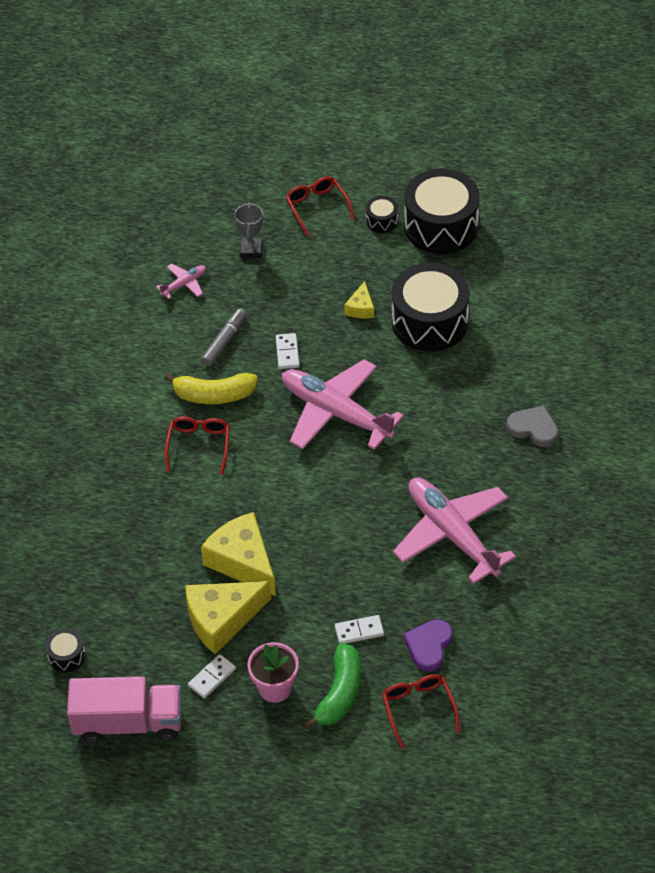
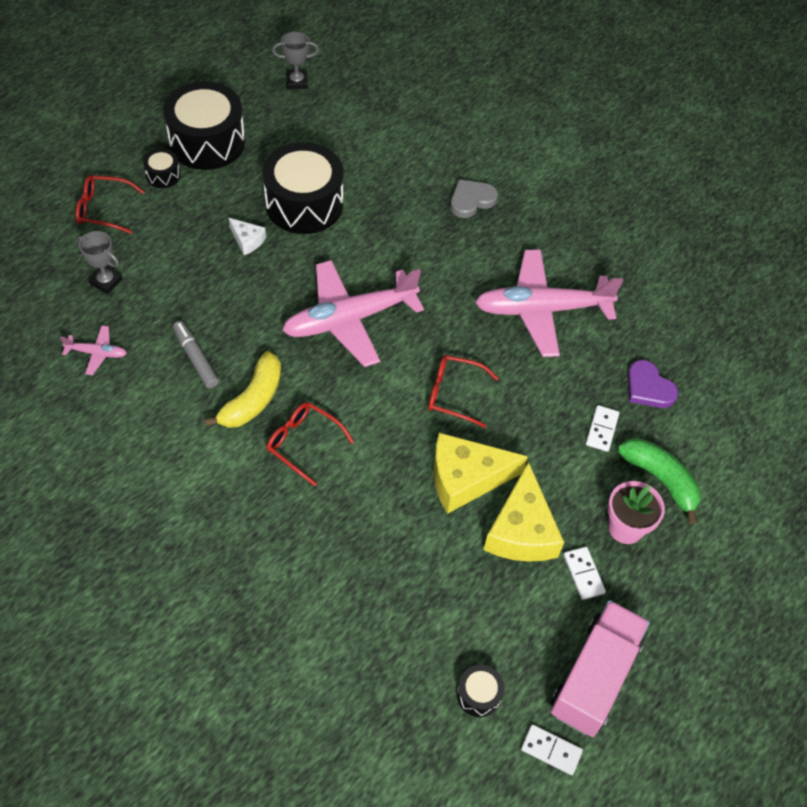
camera: 65 degrees left, 5 degrees up
pink plane [156,264,206,299] -> pink plane turned 105 degrees clockwise [60,325,127,375]
white domino [276,333,300,369] -> white domino moved to [521,725,583,775]
yellow cheese [344,281,374,319] -> white cheese [228,218,266,255]
red glasses [382,674,460,749] -> red glasses moved to [428,355,499,428]
none -> grey trophy [272,32,319,89]

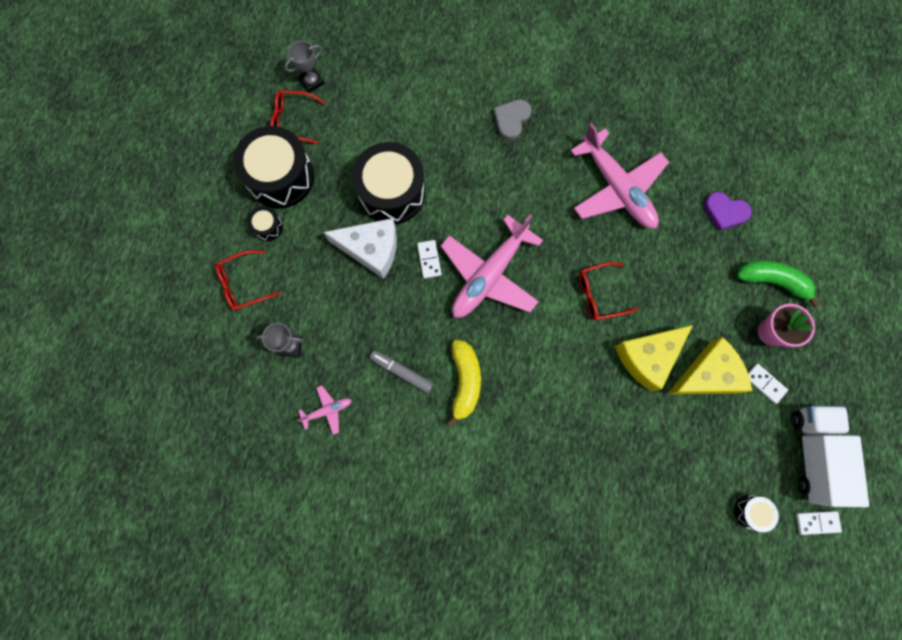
camera: 25 degrees left, 20 degrees up
white cheese [228,218,266,255] -> white cheese [323,218,397,279], size x2.03
red glasses [267,402,354,486] -> red glasses moved to [270,90,325,144]
pink plane [475,250,623,357] -> pink plane turned 90 degrees counterclockwise [570,123,669,229]
yellow cheese [484,462,564,562] -> yellow cheese turned 90 degrees counterclockwise [667,337,752,394]
pink truck [550,600,650,737] -> white truck [791,406,869,507]
white domino [586,405,619,452] -> white domino moved to [417,240,442,279]

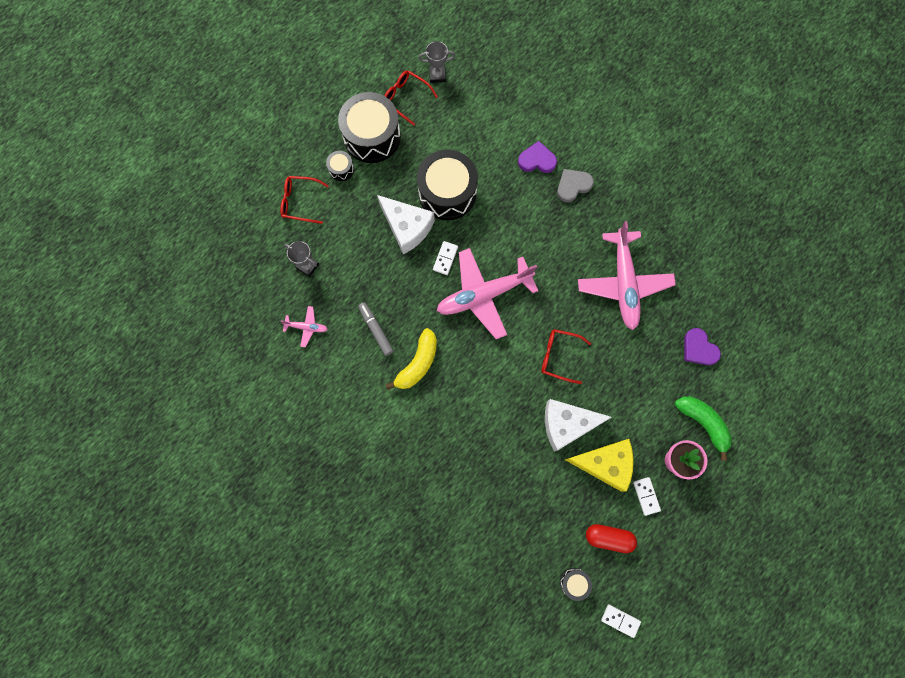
camera: 30 degrees right, 0 degrees up
yellow cheese [615,325,693,392] -> white cheese [545,399,612,452]
white truck [791,406,869,507] -> none
none -> purple heart [518,141,557,173]
none -> red capsule [586,524,637,553]

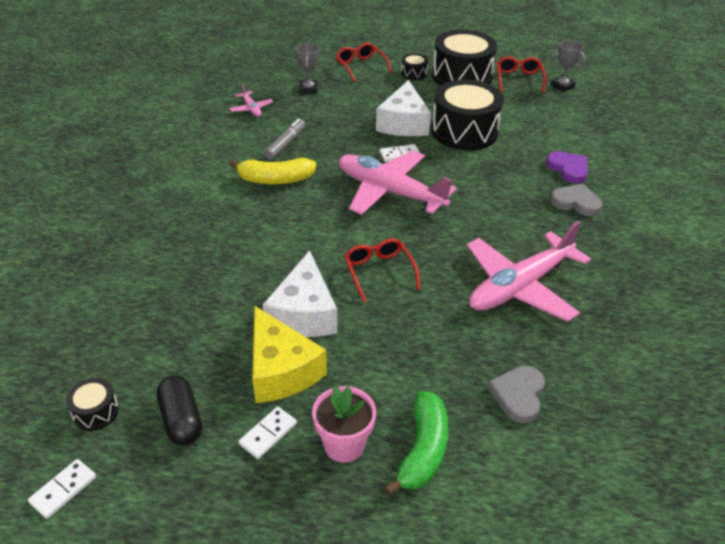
camera: 55 degrees right, 35 degrees down
white cheese [545,399,612,452] -> white cheese turned 135 degrees counterclockwise [263,250,337,337]
red capsule [586,524,637,553] -> black capsule [157,376,202,446]
white domino [601,604,641,638] -> white domino turned 45 degrees clockwise [28,459,96,519]
purple heart [684,328,721,365] -> grey heart [488,366,545,423]

